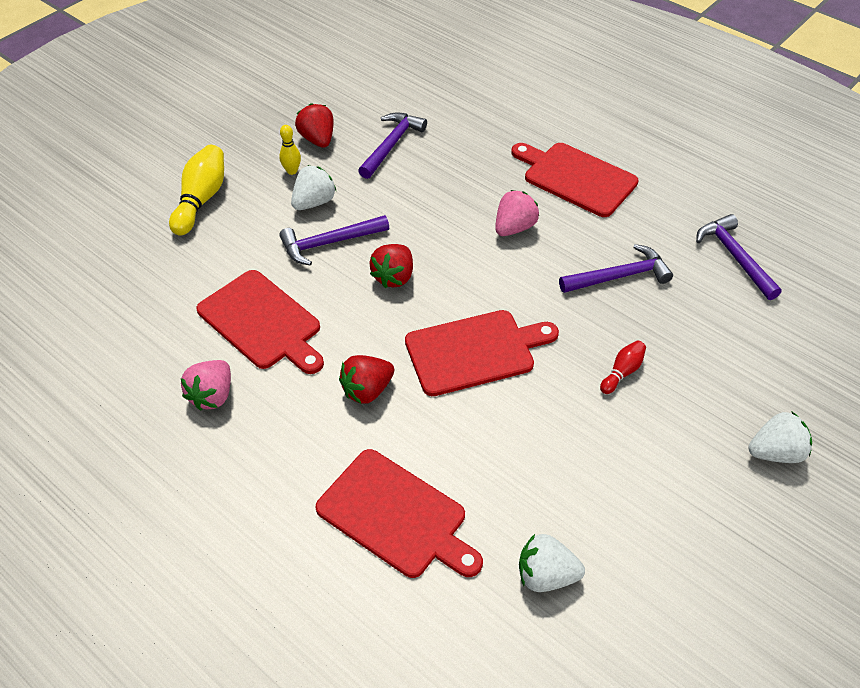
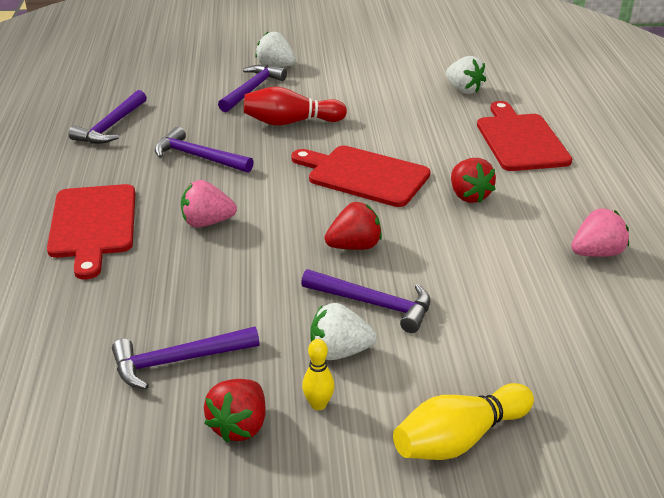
camera: 135 degrees left, 15 degrees down
red cutting board [196,270,324,374] -> none
red strawberry [339,355,394,404] -> red strawberry turned 60 degrees clockwise [451,158,496,203]
red bowling pin [600,341,646,394] -> red bowling pin [244,87,347,126], size x1.83
none -> purple hammer [218,65,287,112]

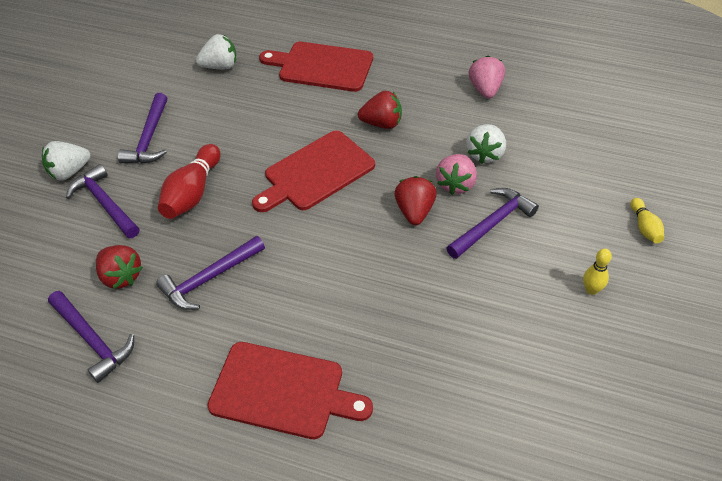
camera: 65 degrees left, 15 degrees up
purple hammer [112,326,260,390] -> purple hammer moved to [118,93,167,164]
pink strawberry [181,180,237,227] -> pink strawberry moved to [436,154,477,195]
red strawberry [204,379,266,442] -> red strawberry moved to [96,245,143,289]
white strawberry [310,303,377,360] -> white strawberry moved to [466,124,506,164]
yellow bowling pin [393,383,534,460] -> yellow bowling pin [630,198,664,243], size x0.55

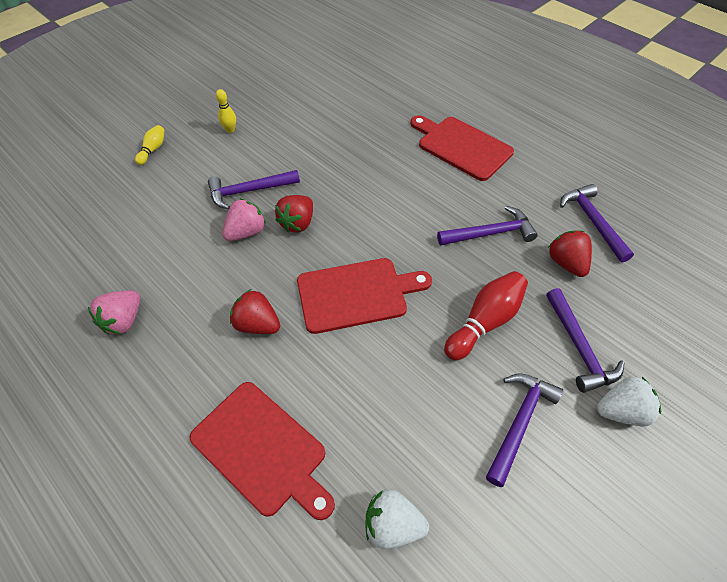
camera: 155 degrees left, 5 degrees up
white strawberry [466,124,506,164] -> none

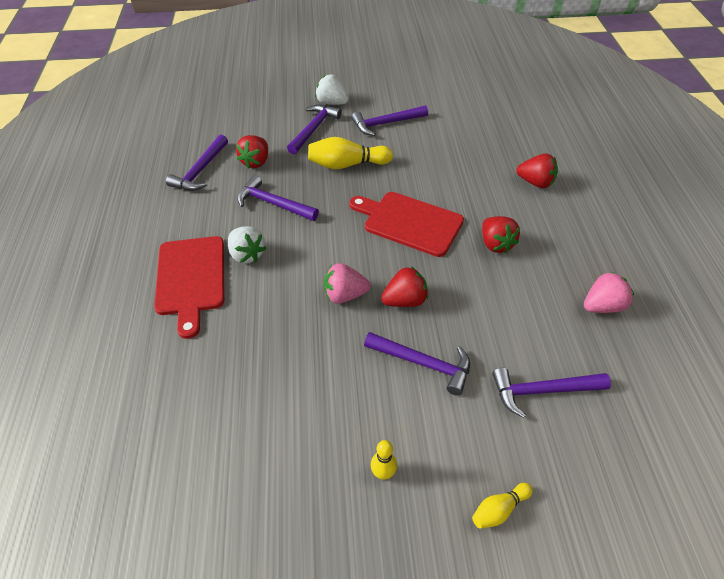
camera: 140 degrees left, 5 degrees down
red cutting board [190,382,335,520] -> red strawberry [516,153,558,188]
pink strawberry [222,199,266,241] -> pink strawberry moved to [324,263,370,304]
white strawberry [366,489,429,549] -> white strawberry moved to [228,226,266,264]
red bowling pin [444,271,528,361] -> yellow bowling pin [308,137,393,169]
none -> purple hammer [492,368,611,418]

